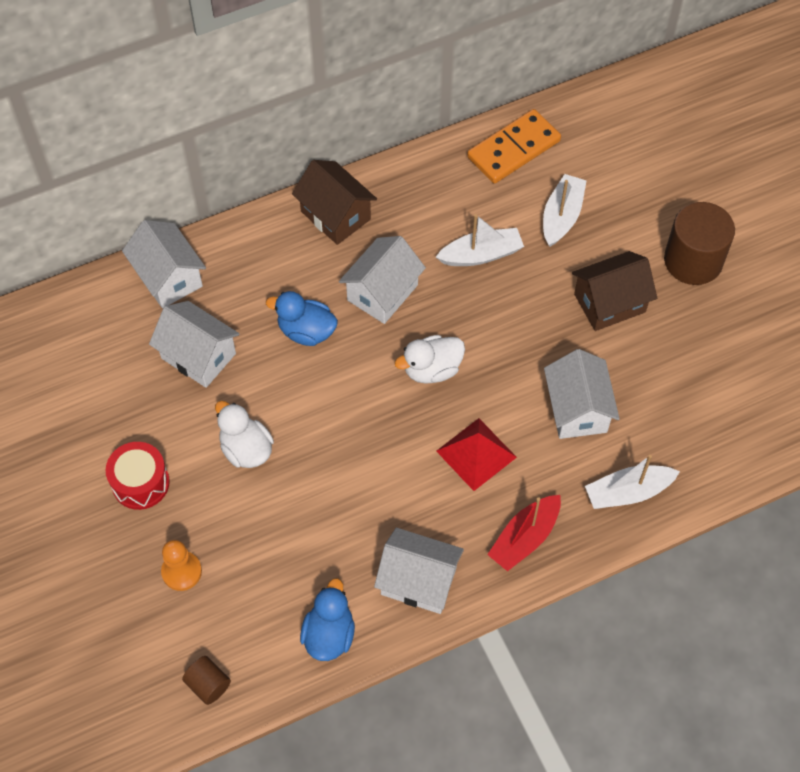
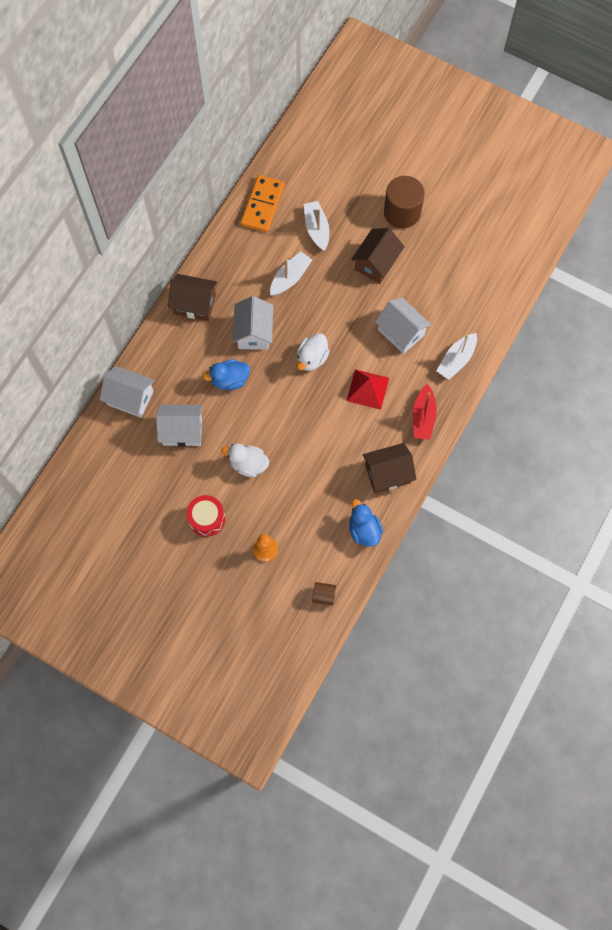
camera: 35 degrees left, 10 degrees up
white house [374,528,464,614] -> brown house [363,443,417,493]

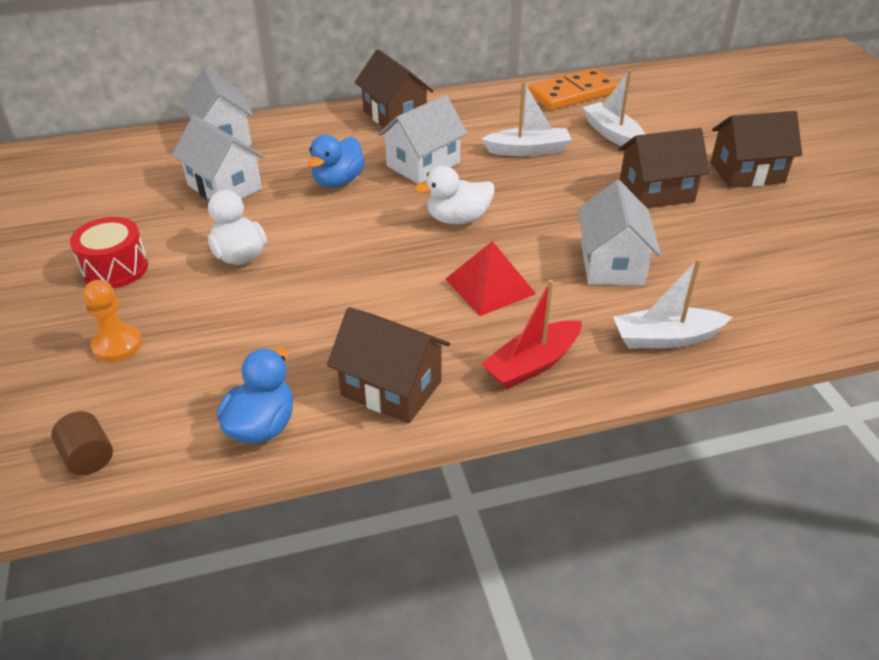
camera: 45 degrees right, 30 degrees down
blue duck [203,359,250,390] -> blue duck turned 90 degrees counterclockwise [308,135,365,188]
white boat [304,201,329,251] -> white boat turned 60 degrees counterclockwise [583,70,645,146]
brown cylinder [384,176,425,228] -> brown house [711,111,802,188]

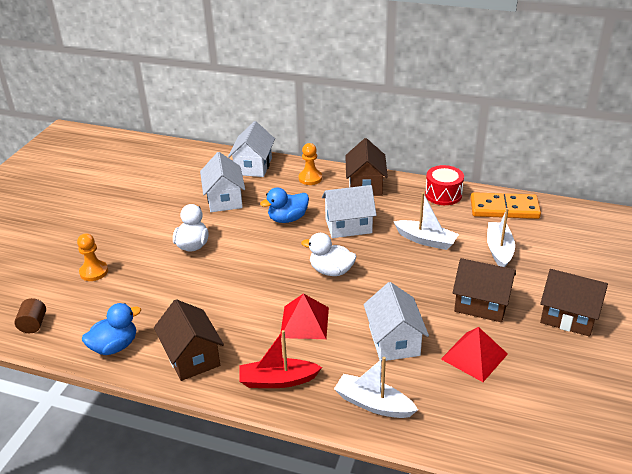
camera: 35 degrees right, 5 degrees down
red drum [70,217,148,288] -> red drum moved to [425,165,464,205]
white house [578,180,661,285] -> white house turned 45 degrees counterclockwise [363,282,429,361]
none -> orange pawn [299,143,322,185]
none -> red pyramid [441,327,508,382]

